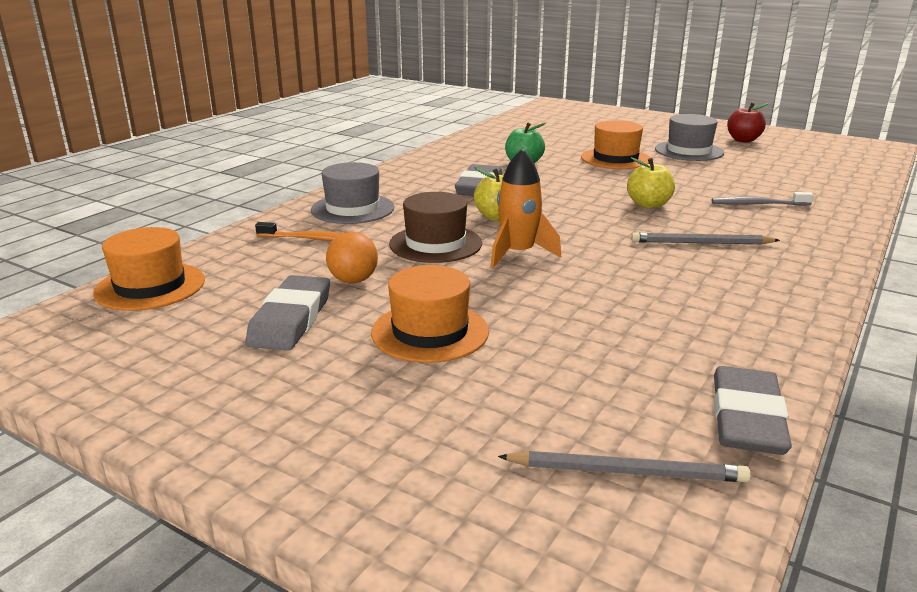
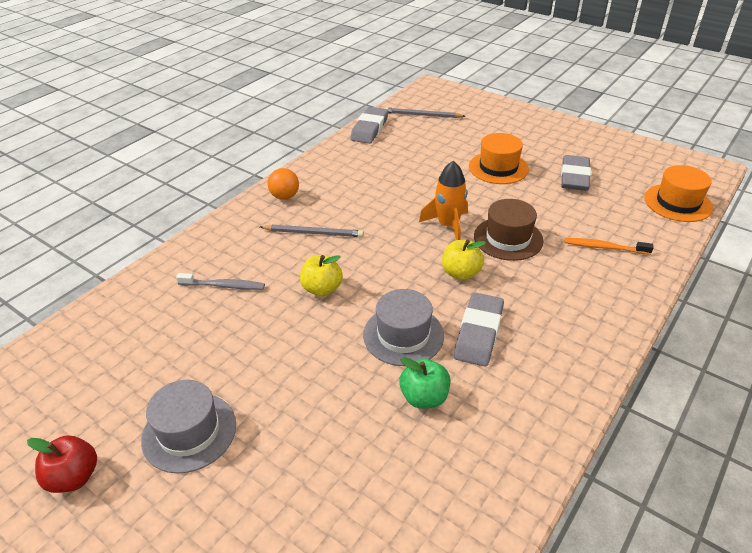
camera: 175 degrees left, 15 degrees up
grey hat [311,162,395,224] -> grey hat moved to [363,289,444,366]
orange ball [326,232,378,283] -> orange ball moved to [268,168,299,200]
orange hat [581,120,650,169] -> none

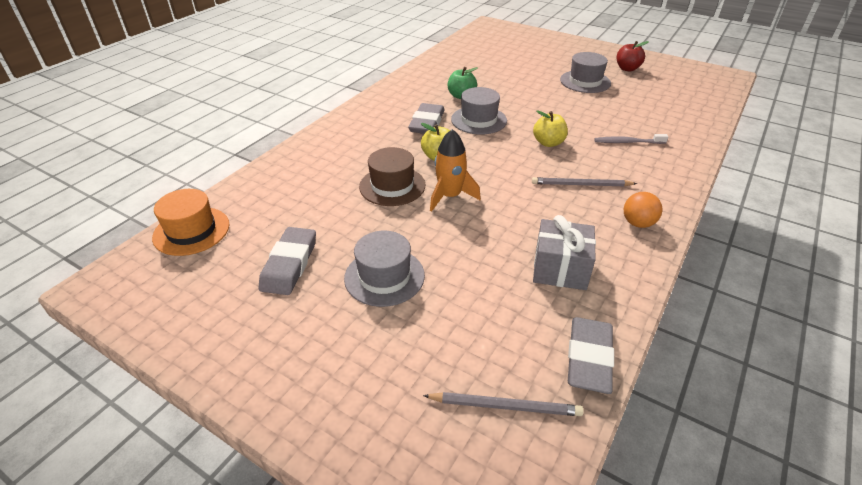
camera: 175 degrees right, 0 degrees up
orange hat [469,133,529,184] -> grey hat [344,230,425,307]
orange toothbrush [565,238,654,255] -> none
none -> grey gift [533,215,596,290]

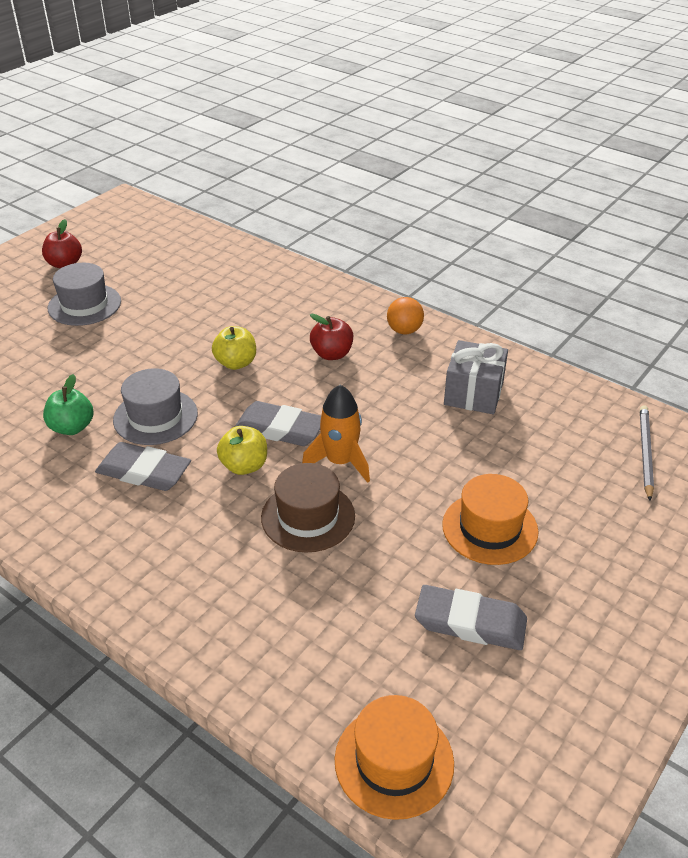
camera: 85 degrees left, 0 degrees up
grey hat [344,230,425,307] -> orange hat [442,474,539,565]
grey pencil [532,177,637,187] -> red apple [310,313,353,360]
grey eraser [568,317,614,394] -> grey eraser moved to [235,401,321,446]
grey toothbrush [594,134,668,144] -> none

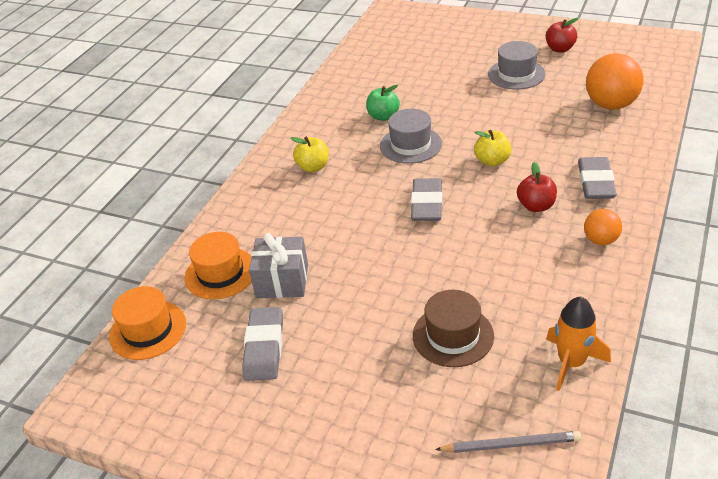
camera: 80 degrees right, 0 degrees up
grey eraser [95,442,191,491] -> grey eraser moved to [578,157,617,199]
yellow apple [217,426,267,475] -> yellow apple moved to [291,136,329,172]
brown hat [261,463,355,553] -> brown hat moved to [413,290,494,367]
orange rocket [302,385,370,483] -> orange rocket moved to [546,297,611,391]
orange hat [442,474,539,565] -> orange hat moved to [185,232,252,299]
grey gift [444,340,508,414] -> grey gift moved to [249,233,308,298]
none -> orange ball [586,53,644,110]

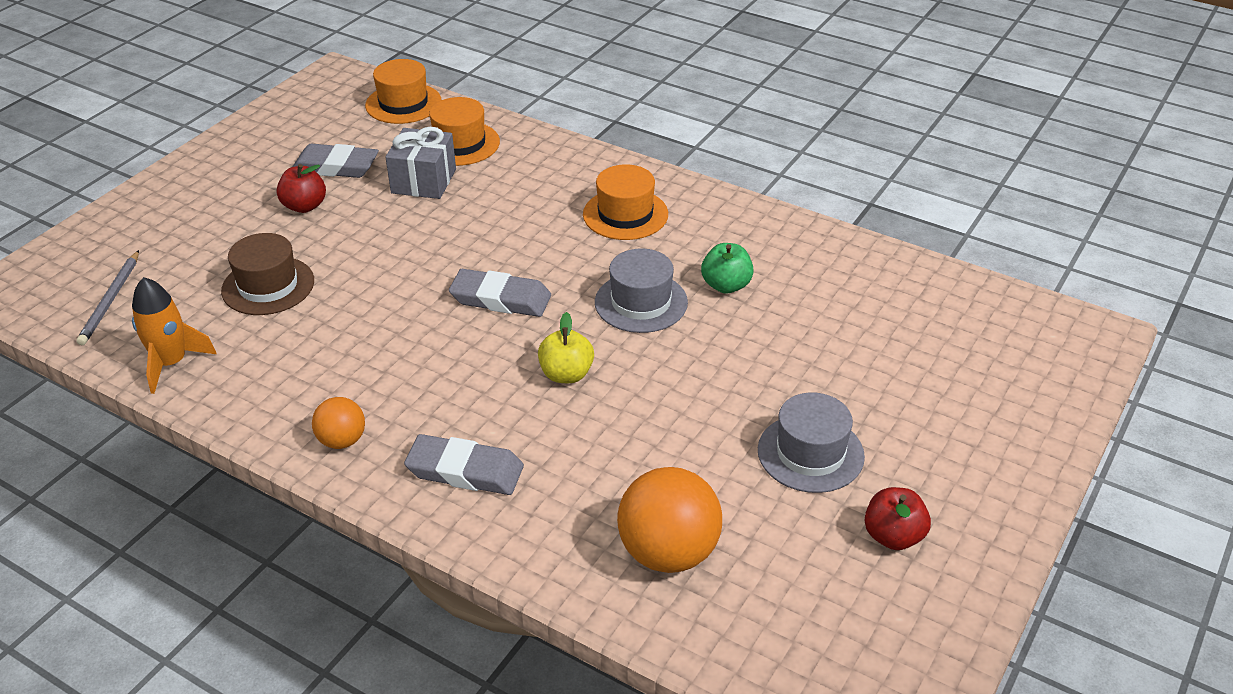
camera: 95 degrees right, 0 degrees up
yellow apple [291,136,329,172] -> orange hat [583,164,668,240]
red apple [517,162,557,212] -> red apple moved to [276,164,326,213]

